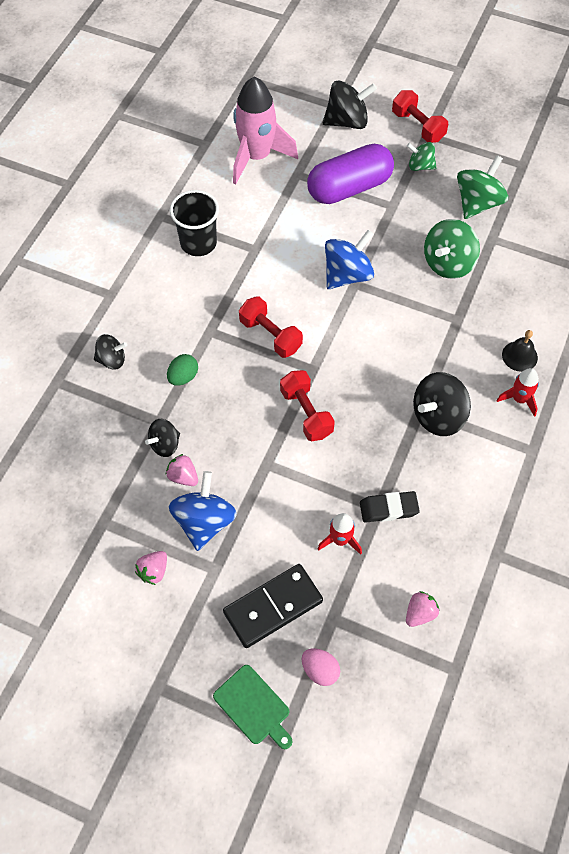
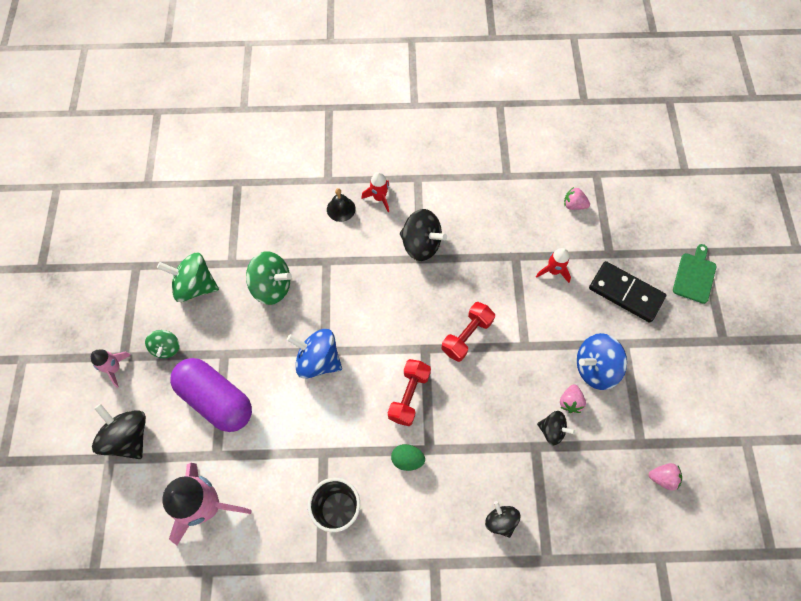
camera: 115 degrees left, 5 degrees up
pink strawberry [135,551,167,585] -> pink strawberry moved to [649,463,682,491]
green egg [167,354,198,386] -> green egg moved to [391,444,425,471]
pink egg [302,648,340,686] -> none
black eraser [360,491,420,523] -> none
red dumbbell [392,90,448,143] -> pink rocket [91,349,131,388]

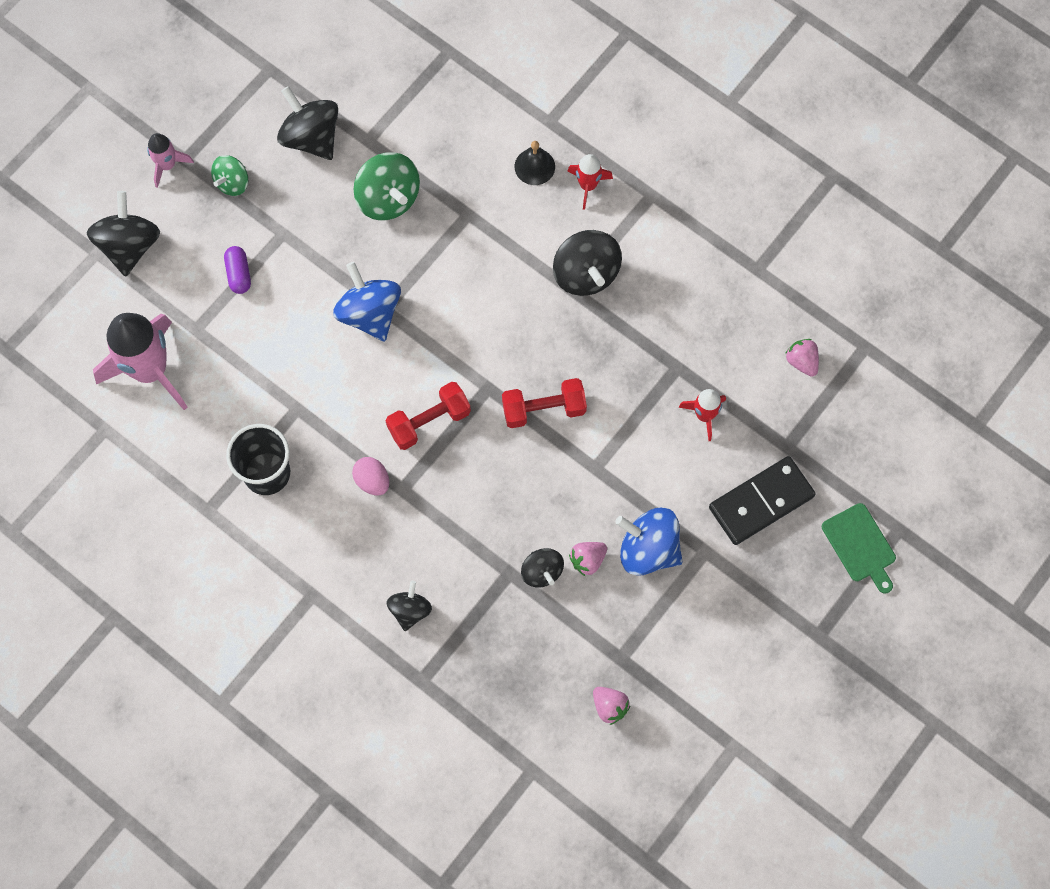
camera: 40 degrees right, 5 degrees up
green spinning top [157,253,219,302] -> black spinning top [277,86,338,160]
purple capsule [170,358,252,432] -> purple capsule [224,246,251,294], size x0.42
green egg [391,444,425,471] -> pink egg [352,457,389,496]
black domino [589,261,666,323] -> black domino turned 75 degrees clockwise [709,456,816,545]
green cutting board [673,244,716,304] -> green cutting board turned 90 degrees clockwise [822,503,896,594]

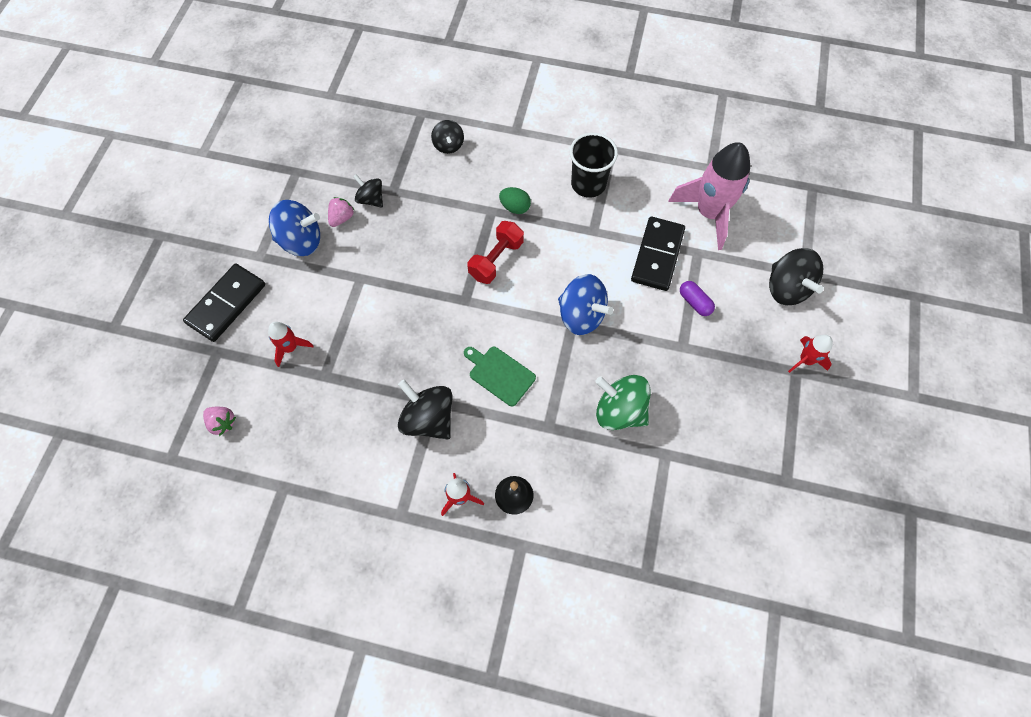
camera: 155 degrees right, 5 degrees down
pink rocket [147,133,194,188] -> red rocket [788,335,833,373]
green spinning top [211,155,248,196] -> none
black spinning top [277,86,338,160] -> none
pink egg [352,457,389,496] -> green egg [499,187,531,214]
red dumbbell [502,378,587,428] -> none
pink strawberry [593,687,630,725] -> none
green cutting board [822,503,896,594] -> green cutting board moved to [464,347,536,406]
none -> black domino [631,217,685,291]

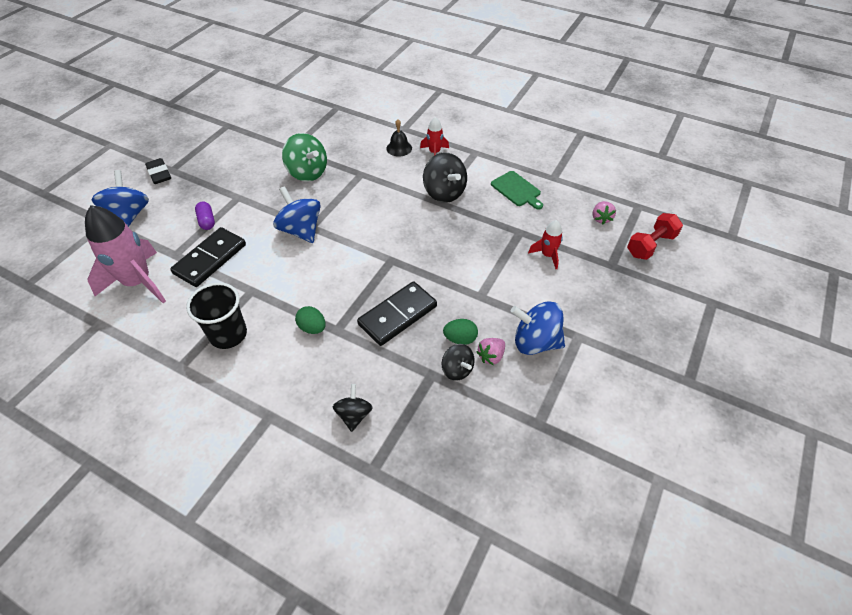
camera: 165 degrees left, 15 degrees down
black domino [183,264,265,342] -> black domino moved to [357,281,437,346]
pink strawberry [203,407,236,436] -> pink strawberry turned 135 degrees counterclockwise [593,201,616,224]
green cutting board [464,347,536,406] -> green cutting board moved to [491,171,543,210]
red dumbbell [468,221,524,284] -> red dumbbell moved to [627,213,683,260]
black spinning top [769,248,824,305] -> blue spinning top [92,170,149,227]
red rocket [788,335,833,373] -> black eraser [145,158,171,184]
none -> green egg [443,319,478,345]

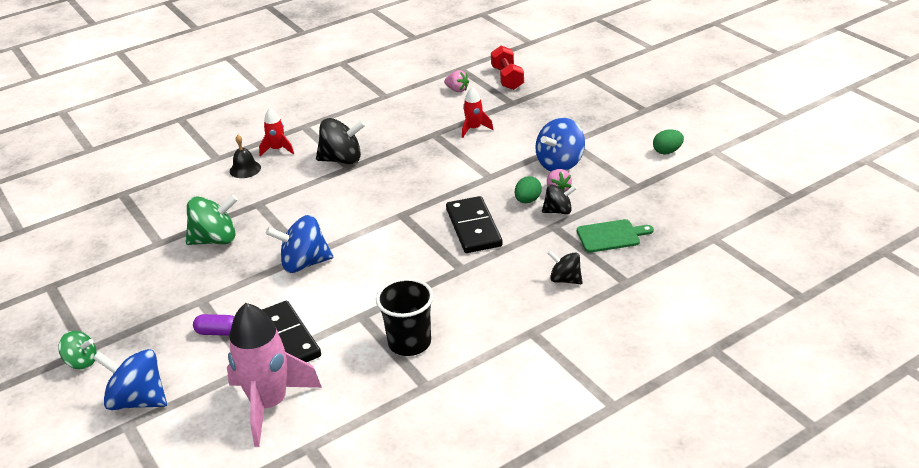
camera: 60 degrees left, 15 degrees down
black eraser [145,158,171,184] -> green spinning top [58,331,97,369]
green egg [295,306,326,334] -> green egg moved to [653,129,684,154]
green cutting board [491,171,543,210] -> green cutting board moved to [577,219,654,253]

